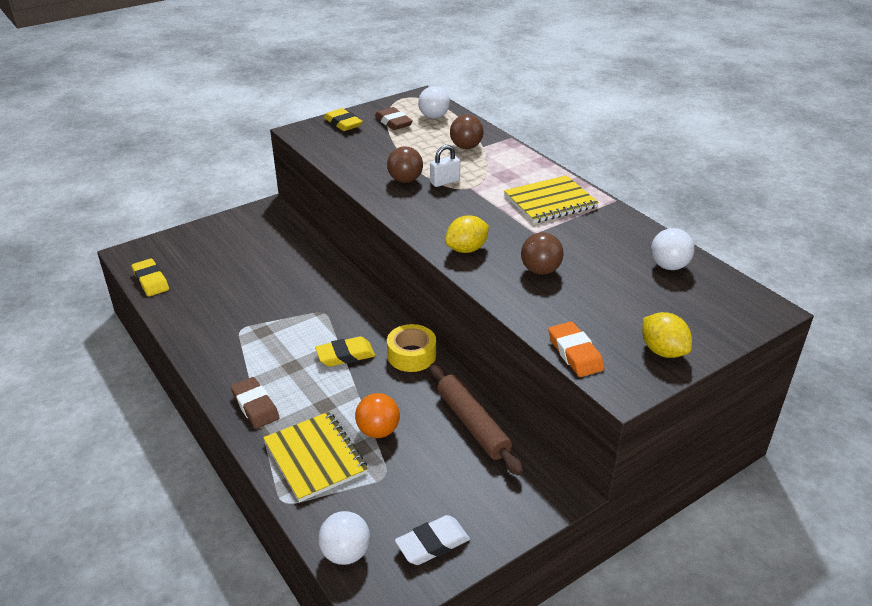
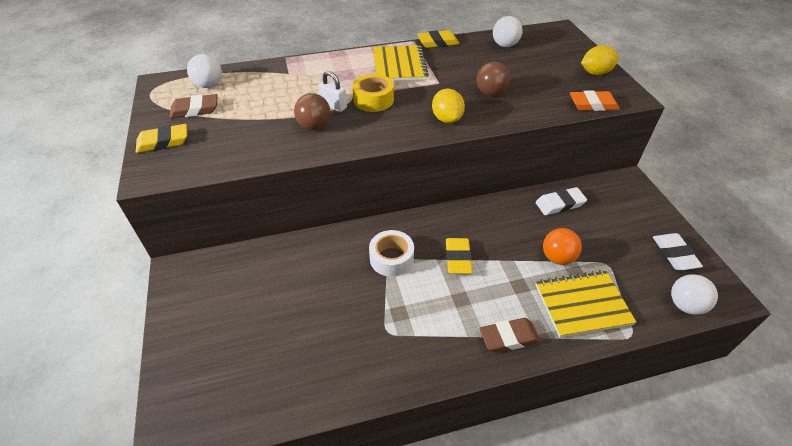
camera: 70 degrees left, 10 degrees up
yellow eraser [132,258,169,296] -> yellow eraser moved to [417,30,459,48]
yellow tape [387,324,436,372] -> yellow tape moved to [352,74,394,112]
white padlock [430,145,460,187] -> white padlock turned 45 degrees counterclockwise [318,71,347,112]
brown rolling pin [430,363,523,476] -> white eraser [536,187,587,215]
brown ball [450,115,483,149] -> none
none -> white tape [369,230,414,277]

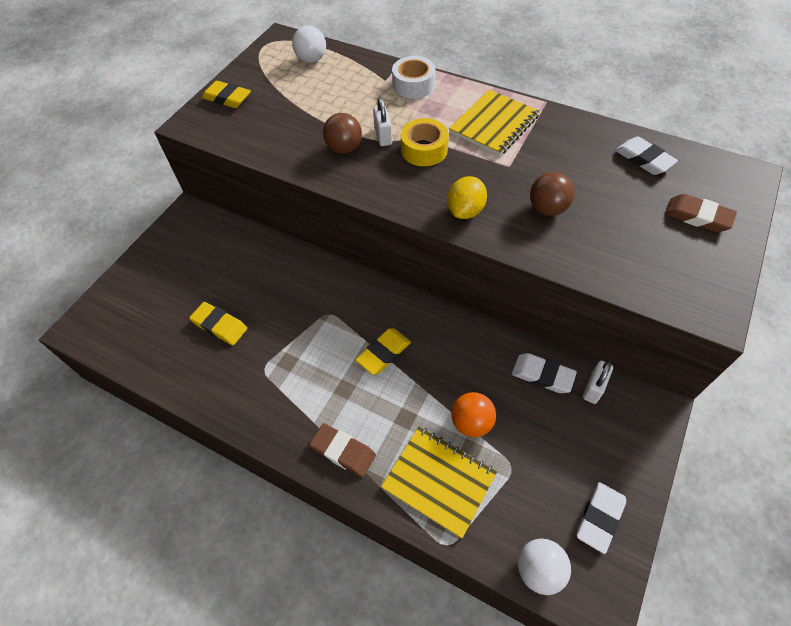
camera: 45 degrees right, 10 degrees up
brown eraser [169,94,217,118] -> brown eraser moved to [665,194,737,232]
white tape [369,230,414,277] -> white tape moved to [392,56,435,99]
yellow eraser [417,30,459,48] -> yellow eraser moved to [189,302,247,345]
white ball [493,16,523,47] -> white eraser [615,136,678,175]
orange eraser [570,90,620,111] -> none
yellow lemon [581,45,619,75] -> none
none -> white padlock [583,361,613,404]

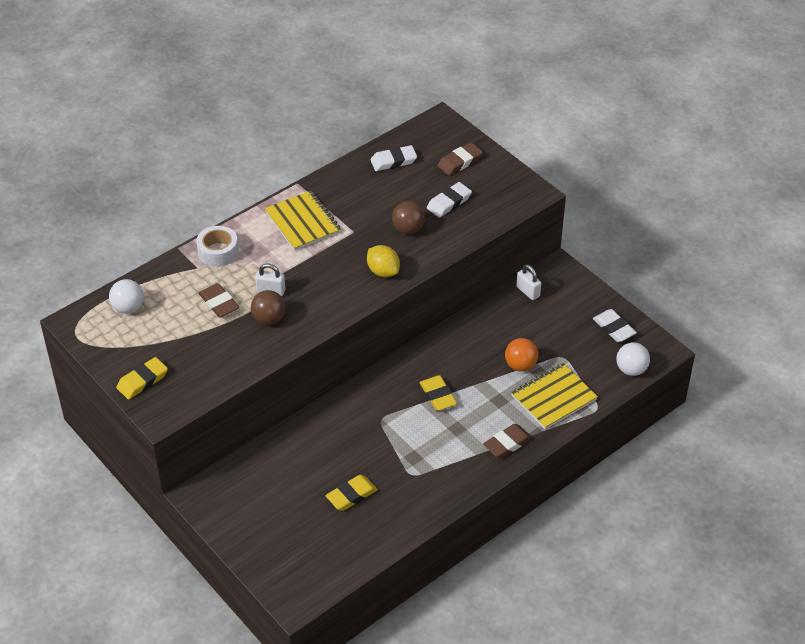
camera: 70 degrees left, 10 degrees down
yellow tape [401,118,449,166] -> none
white eraser [512,353,577,393] -> white eraser moved to [427,182,472,218]
none -> brown eraser [198,283,239,318]

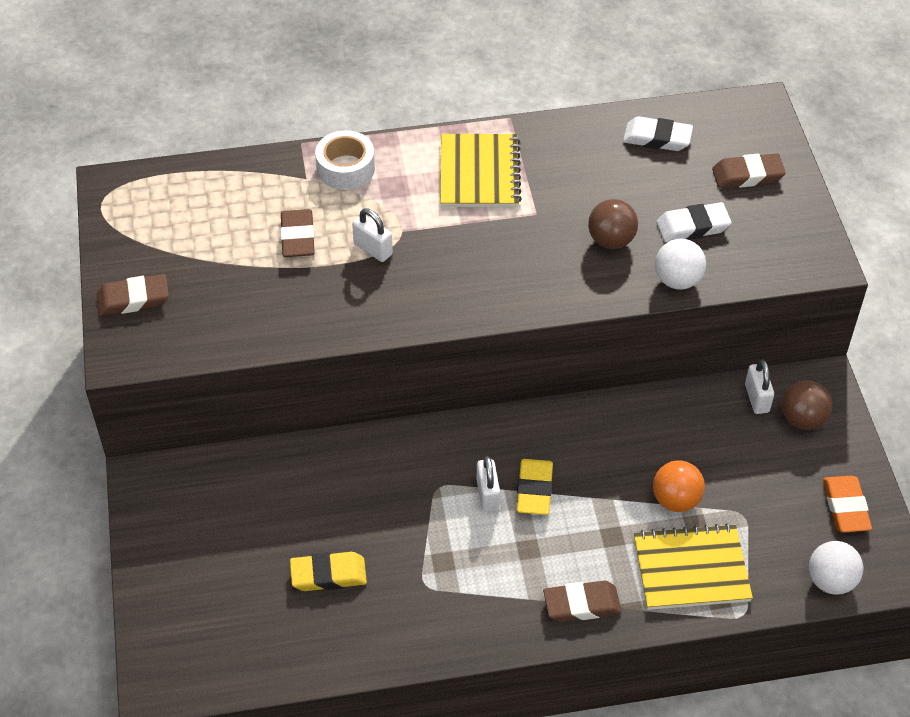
camera: 30 degrees right, 5 degrees up
white ball [109,279,144,314] -> white ball moved to [655,239,706,290]
yellow eraser [116,357,168,400] -> brown eraser [96,274,169,316]
brown ball [251,290,285,325] -> brown ball moved to [782,380,832,430]
yellow lemon [367,245,400,277] -> none
white eraser [593,309,637,342] -> orange eraser [823,476,872,533]
none -> white padlock [477,456,500,512]

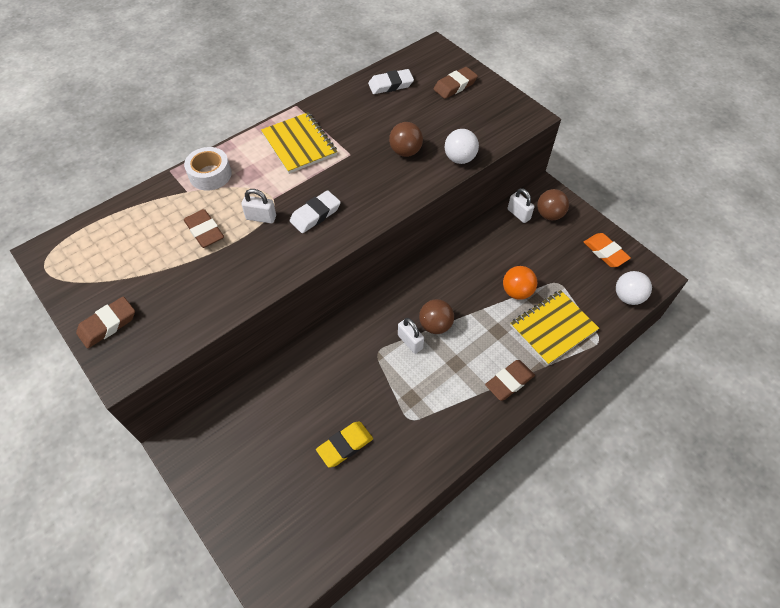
camera: 30 degrees left, 5 degrees up
yellow eraser [516,459,553,515] -> brown ball [419,299,454,334]
white eraser [656,202,732,242] -> white eraser moved to [290,190,341,233]

